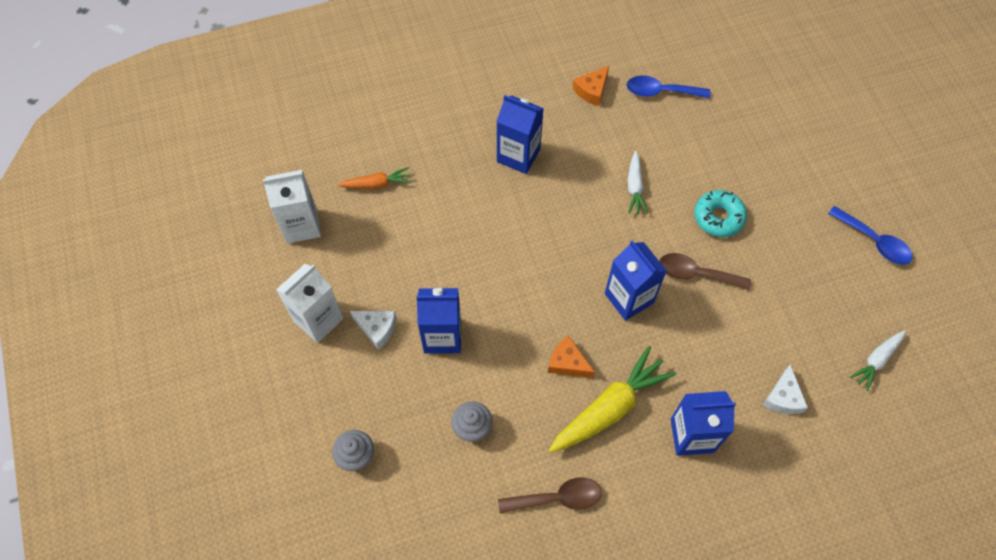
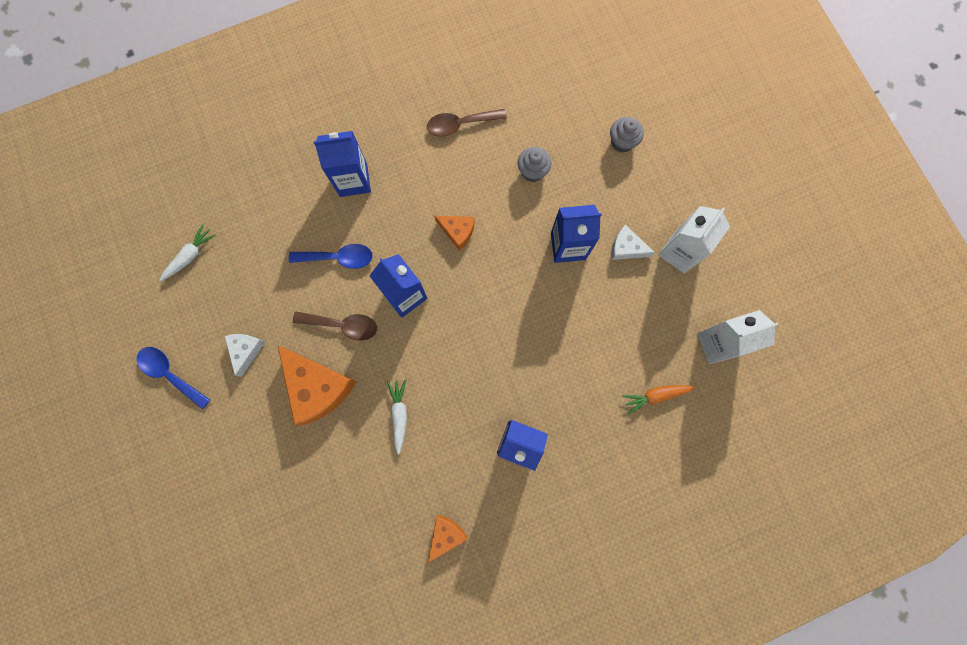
camera: 175 degrees right, 15 degrees up
yellow carrot [549,346,676,453] -> none
blue spoon [627,76,710,98] -> blue spoon moved to [289,244,373,269]
turquoise donut [695,190,747,237] -> orange cheese [278,346,356,425]
white cheese [763,365,808,414] -> white cheese moved to [225,334,265,377]

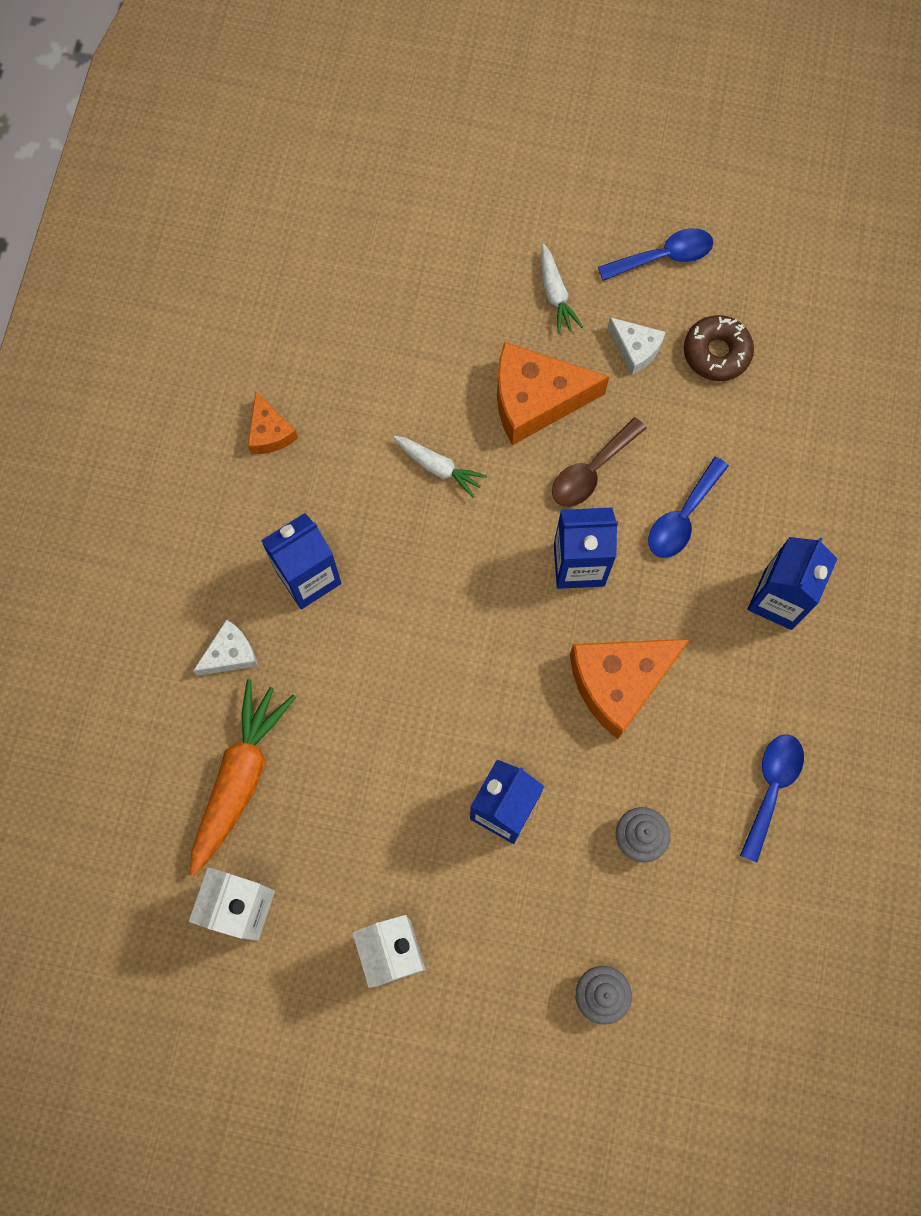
camera: 125 degrees right, 5 degrees down
white carrot [159,224,216,282] -> white carrot moved to [541,244,583,334]
brown spoon [427,109,507,137] -> blue spoon [740,734,804,862]
orange cheese [435,216,475,251] -> orange cheese [570,639,690,739], size x1.89
white cheese [611,225,655,260] -> white cheese moved to [193,619,258,676]
orange carrot [623,385,695,414] -> orange carrot [190,679,296,876], size x1.83
none -> brown donut [684,315,754,381]

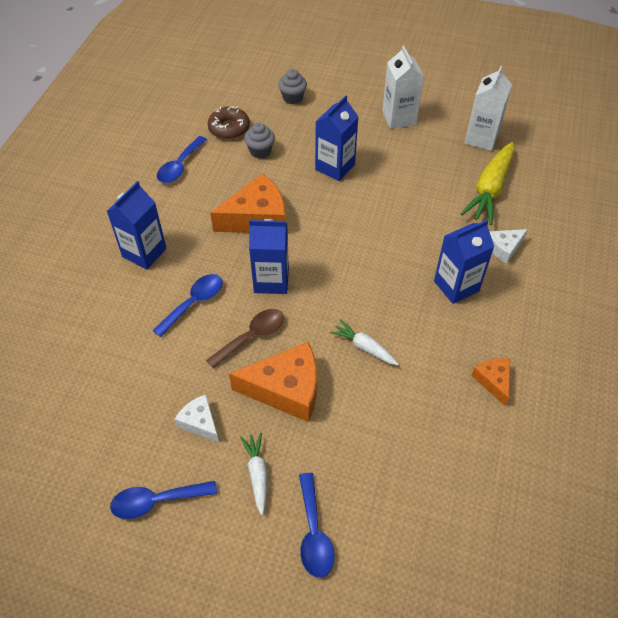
camera: 175 degrees left, 20 degrees down
orange carrot [190,679,296,876] -> yellow carrot [461,142,514,225]
brown donut [684,315,754,381] -> brown donut moved to [208,106,250,139]
none -> blue spoon [299,473,335,578]

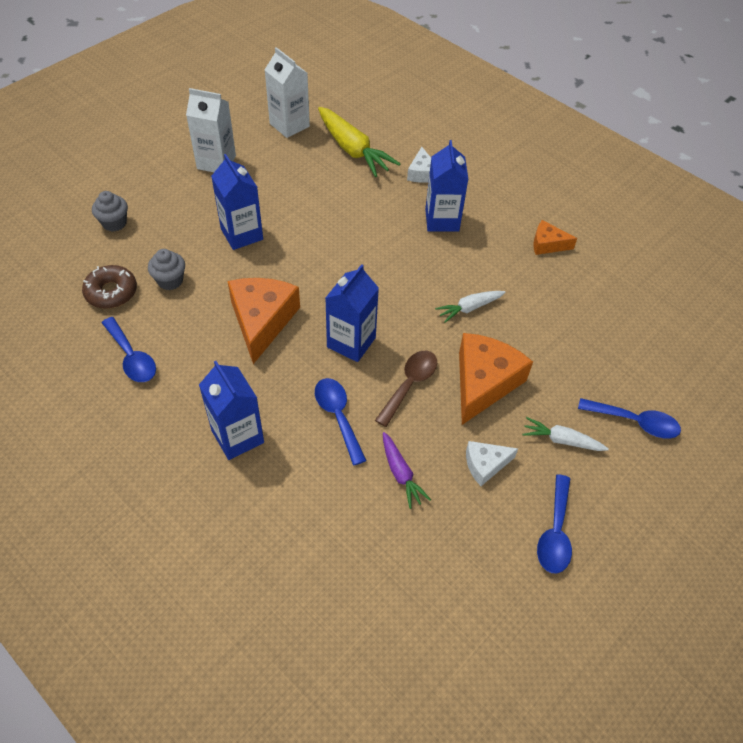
camera: 65 degrees left, 0 degrees up
brown spoon [206,309,284,369] -> brown spoon turned 45 degrees clockwise [375,351,437,427]
none -> purple carrot [383,432,431,509]

